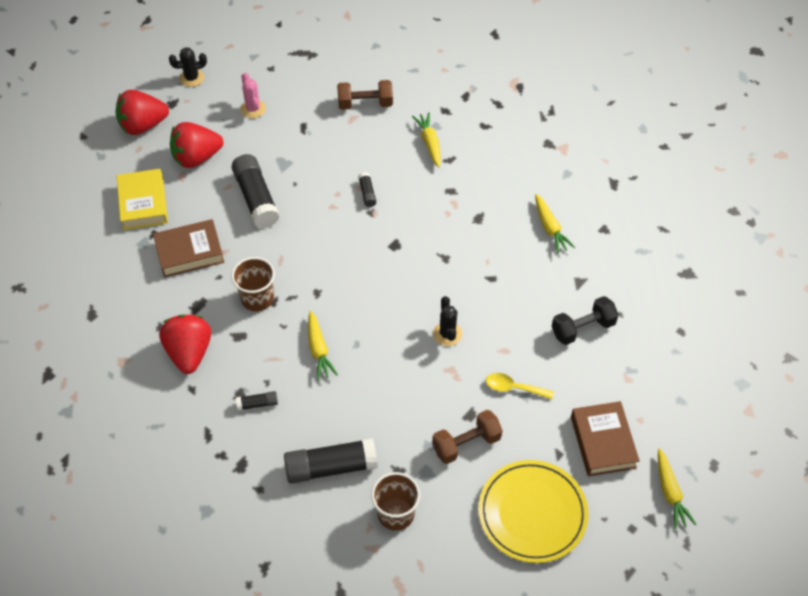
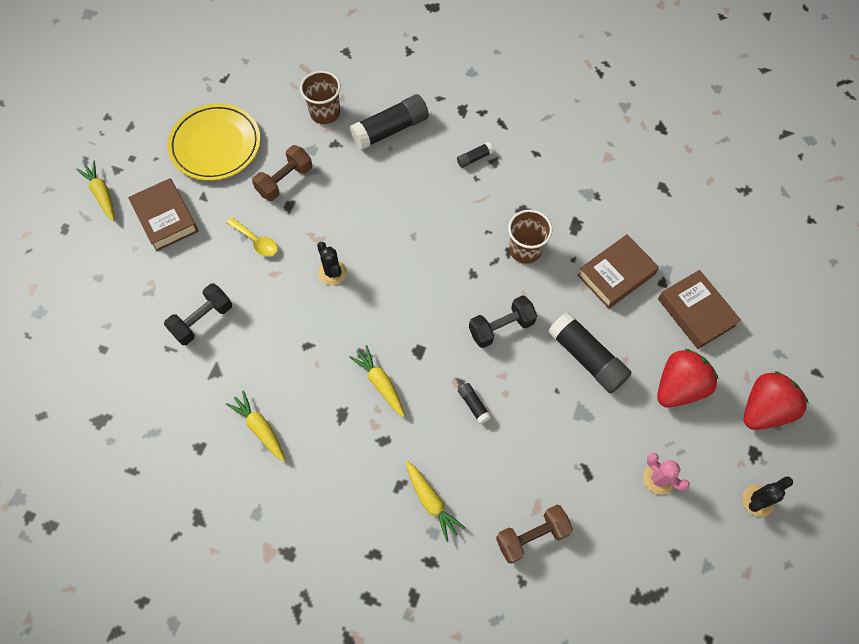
camera: 160 degrees right, 10 degrees up
yellow book [117,169,168,230] -> brown book [658,270,741,349]
red strawberry [159,314,211,374] -> none
yellow carrot [308,311,338,380] -> yellow carrot moved to [349,345,405,417]
yellow spoon [486,373,554,399] -> yellow spoon turned 45 degrees clockwise [226,217,277,257]
none -> black dumbbell [469,295,537,348]

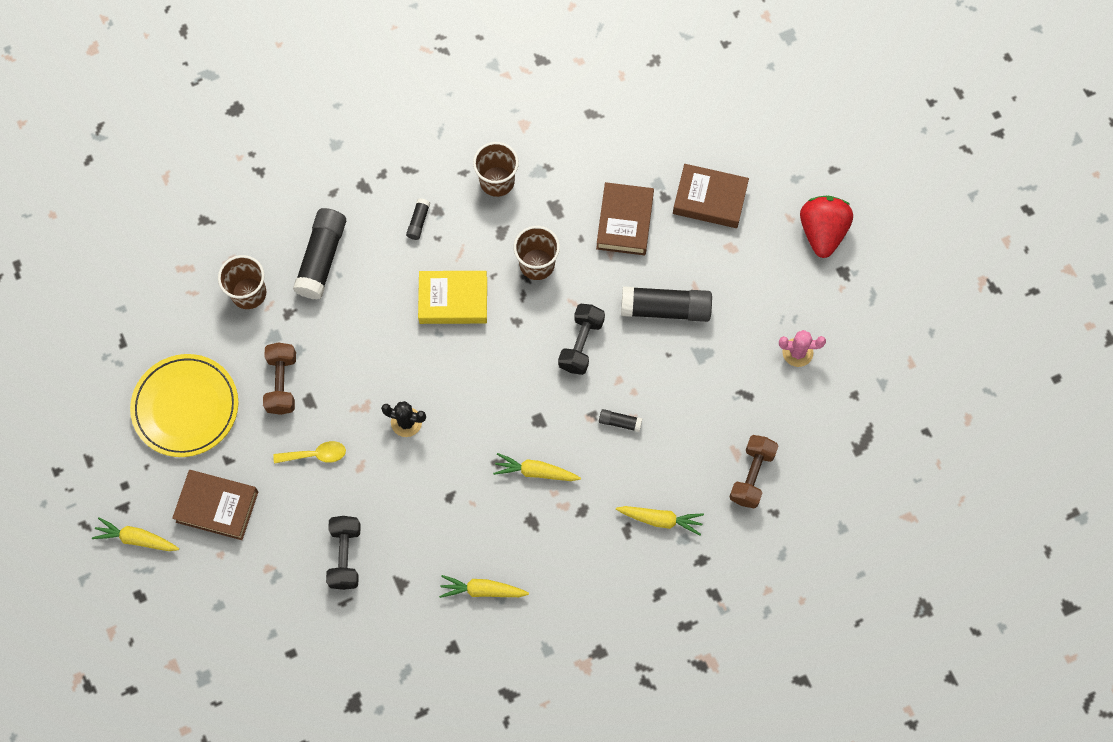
camera: 45 degrees left, 5 degrees up
red strawberry [657,349,718,408] -> none
black cactus [742,476,793,517] -> none
none -> yellow book [418,271,487,324]
none -> brown cup [473,142,519,197]

